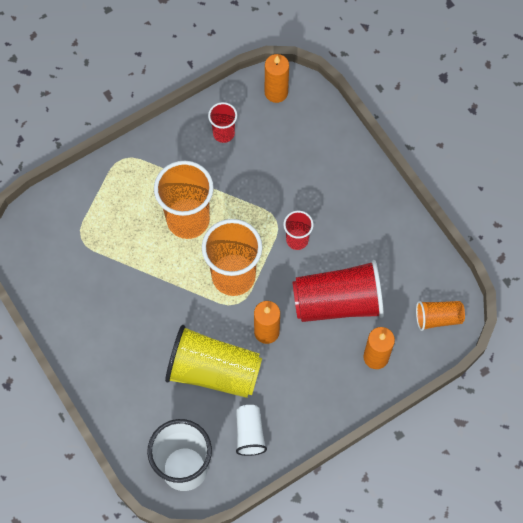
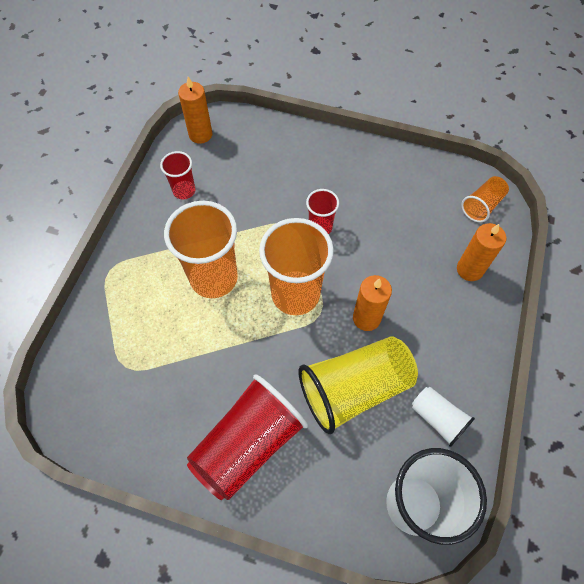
camera: 40 degrees left, 5 degrees down
red cup [292,260,384,322] -> red cup moved to [187,374,308,500]

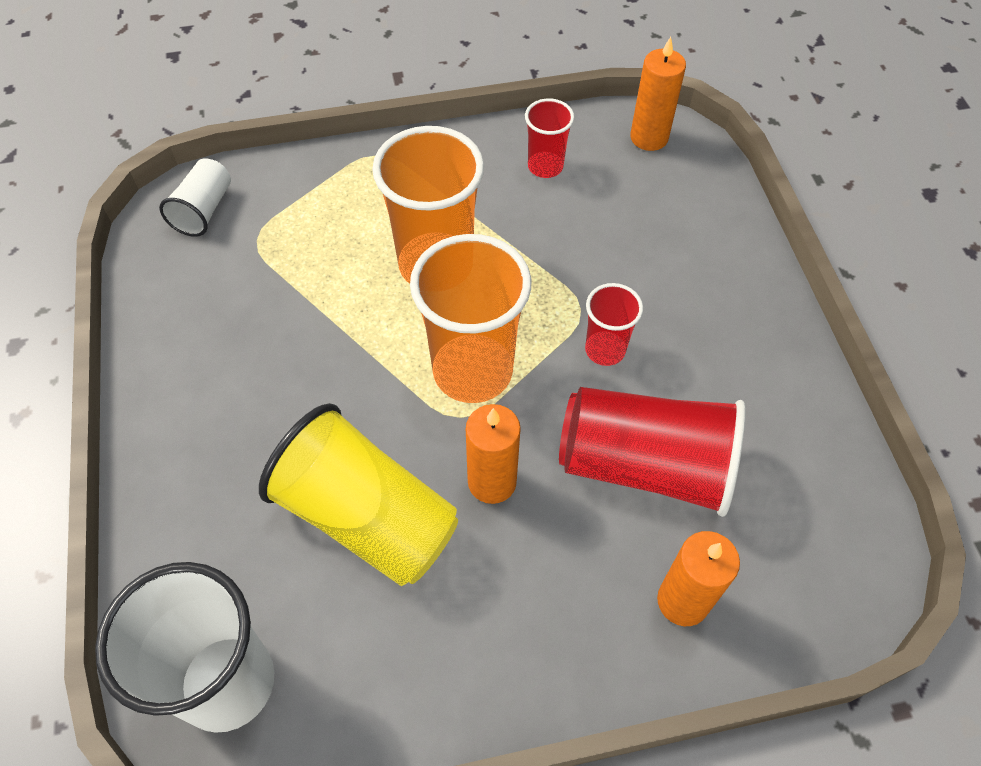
camera: 60 degrees right, 5 degrees down
red cup [187,374,308,500] -> red cup moved to [559,387,746,517]
white cup [412,387,475,447] -> white cup moved to [159,158,231,237]
orange cup [461,176,509,223] -> none

